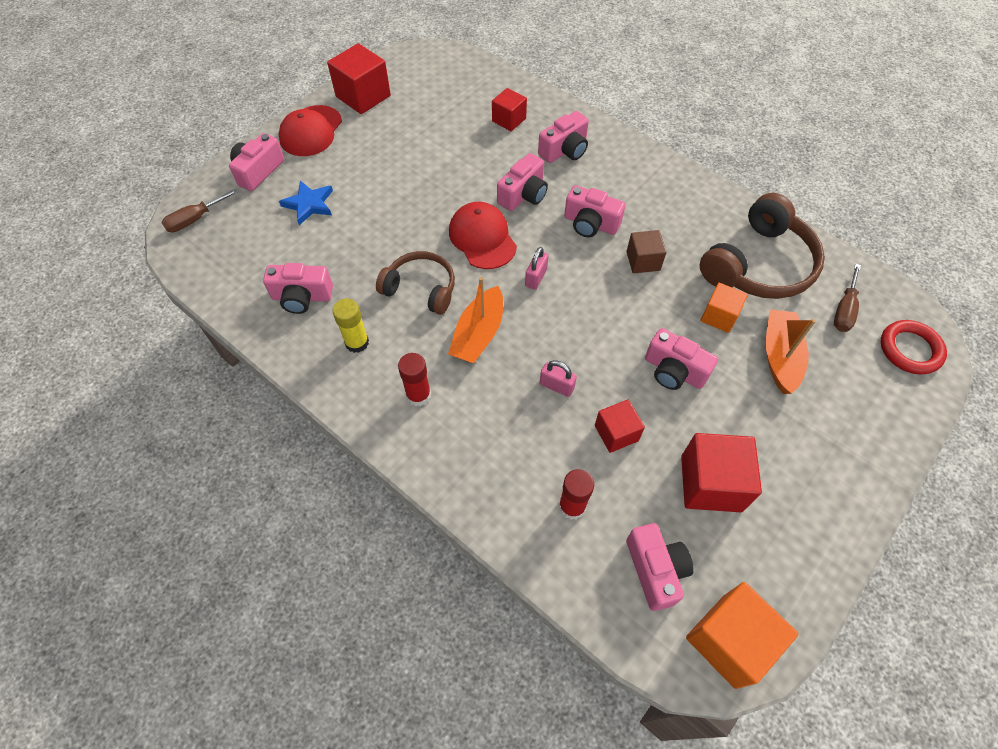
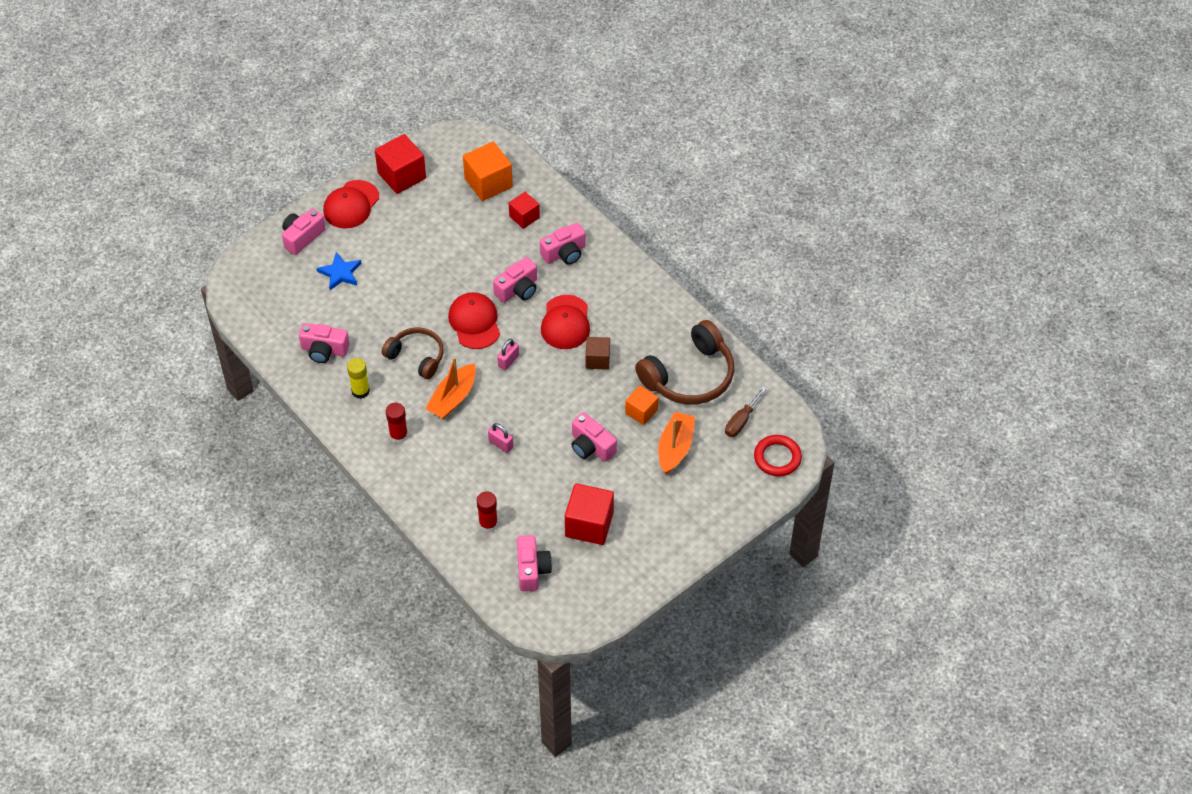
camera: 10 degrees right, 5 degrees down
brown screwdriver [162,188,239,232] -> none
pink camera [564,185,626,237] -> red cap [541,295,590,349]
red cube [595,400,645,453] -> none
orange cube [686,582,799,689] -> orange cube moved to [463,141,513,201]

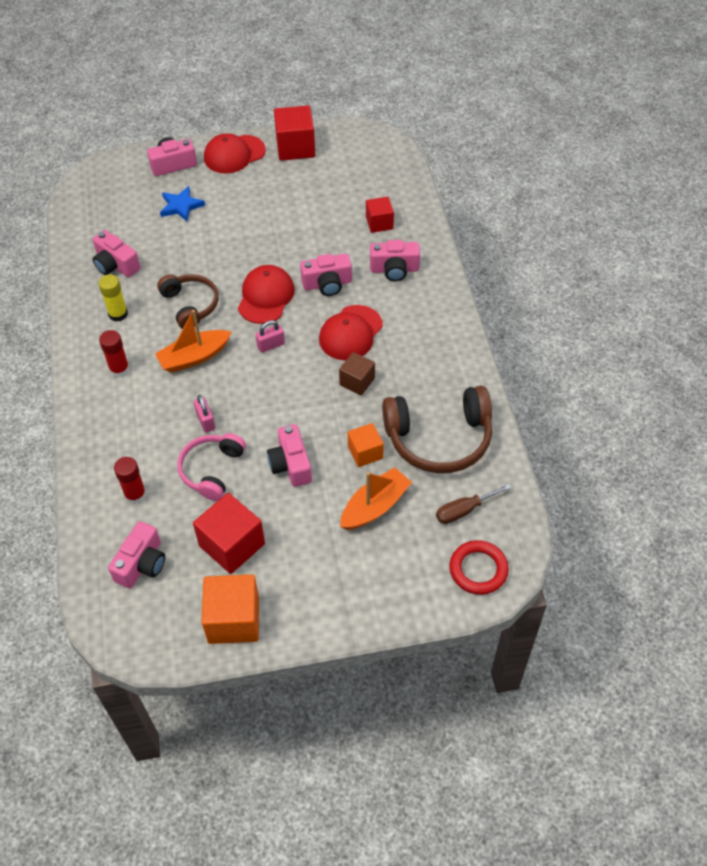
camera: 30 degrees right, 0 degrees up
orange cube [463,141,513,201] -> orange cube moved to [201,574,259,644]
none -> pink headphones [177,433,246,501]

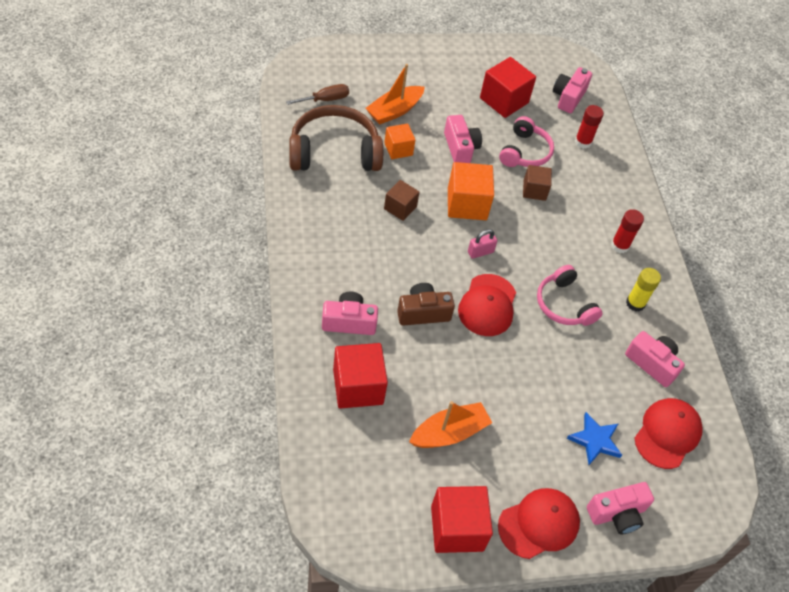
camera: 175 degrees right, 0 degrees up
orange boat [155,310,231,373] -> orange boat moved to [409,401,492,448]
brown headphones [157,274,219,329] -> pink headphones [537,265,603,326]
pink padlock [194,395,215,432] -> brown cube [523,165,552,201]
orange cube [201,574,259,644] -> orange cube moved to [448,162,494,220]
pink camera [300,254,352,296] -> brown camera [397,283,455,326]
red cap [319,305,383,360] -> red cap moved to [635,398,703,469]
red cube [366,197,394,233] -> red cube [333,343,388,409], size x1.64
red ring [450,540,509,595] -> none

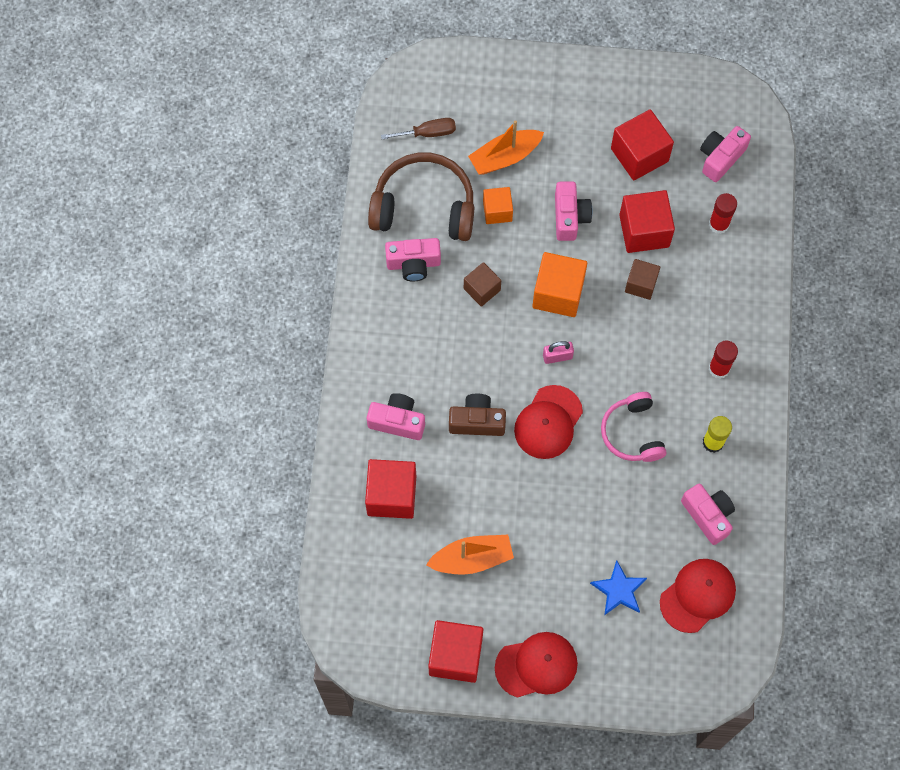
camera: 20 degrees right, 15 degrees up
pink headphones [499,116,554,167] -> red cube [619,190,675,253]
pink camera [587,482,654,534] -> pink camera moved to [385,238,441,282]

